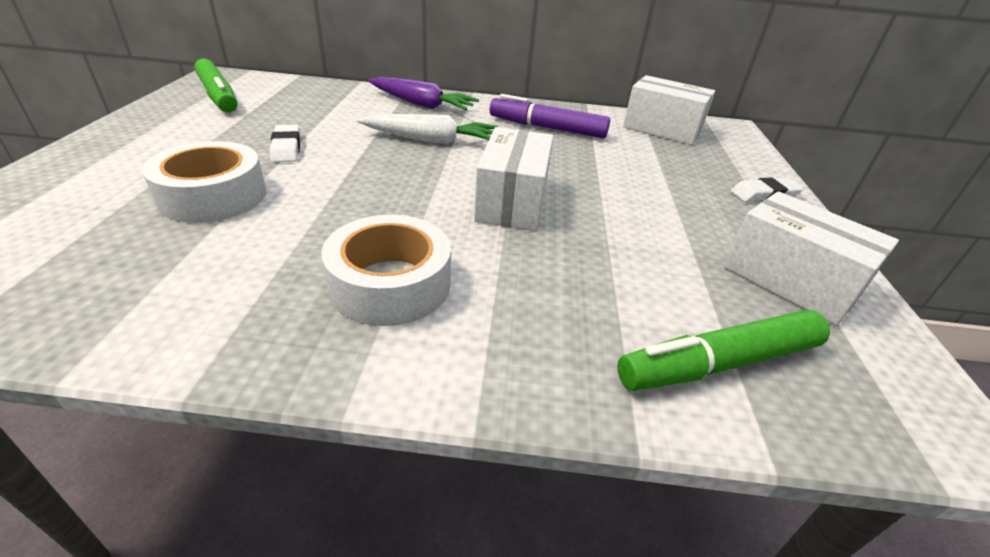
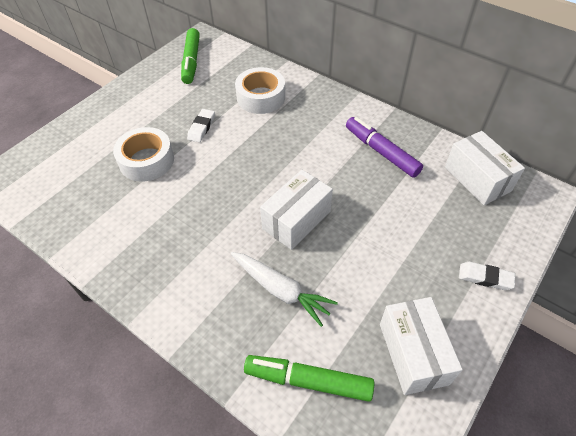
camera: 35 degrees right, 15 degrees up
white tape [321,215,451,326] -> white tape moved to [235,67,285,114]
white carrot [357,114,498,144] -> white carrot moved to [231,252,338,327]
purple carrot [368,77,479,110] -> none

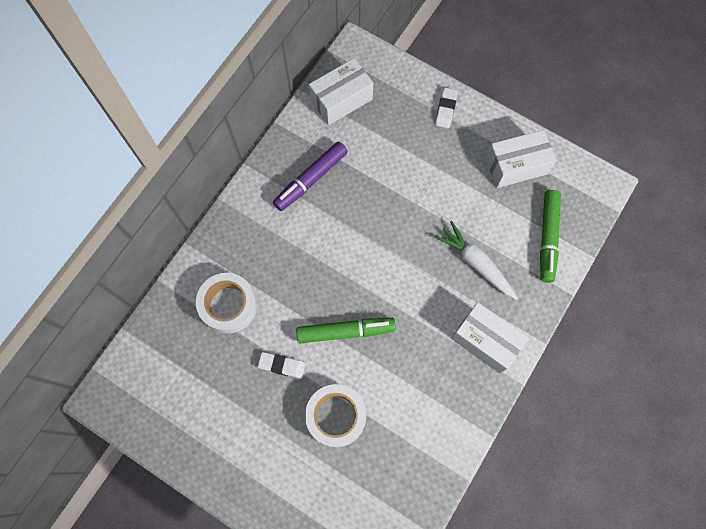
camera: 95 degrees left, 20 degrees up
green marker [181,28,200,84] -> green marker moved to [296,318,396,343]
white carrot [231,252,338,327] -> white carrot turned 75 degrees counterclockwise [435,221,518,300]
white box [260,170,333,250] -> white box moved to [451,302,529,374]

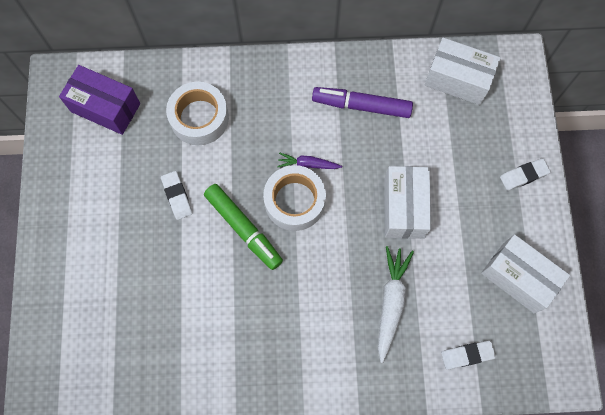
camera: 55 degrees right, 0 degrees up
white tape [305,384,366,447] -> white tape moved to [263,165,326,231]
white box [451,302,529,374] -> white box moved to [384,166,431,239]
green marker [540,190,561,283] -> white eraser [441,340,496,370]
none -> purple box [59,65,140,135]
none -> purple carrot [278,152,342,169]

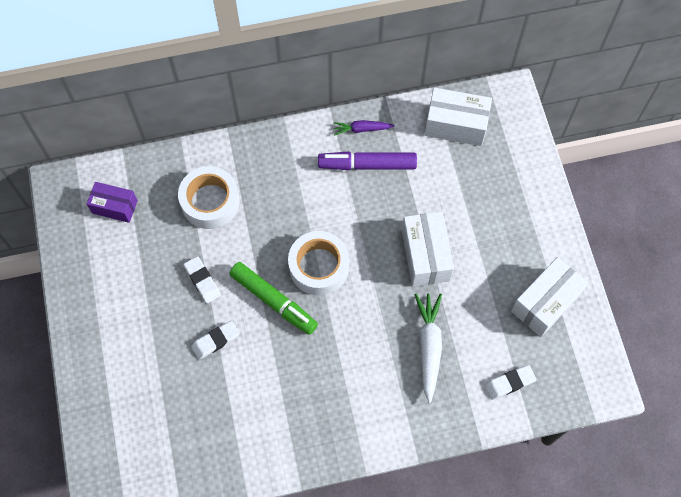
camera: 10 degrees left, 5 degrees down
purple box [59,65,140,135] -> purple box [87,182,138,223], size x0.67
purple carrot [278,152,342,169] -> purple carrot moved to [333,120,395,135]
white box [481,234,570,313] -> white box turned 75 degrees counterclockwise [511,257,588,337]
white eraser [500,158,551,191] -> white eraser moved to [191,320,240,360]

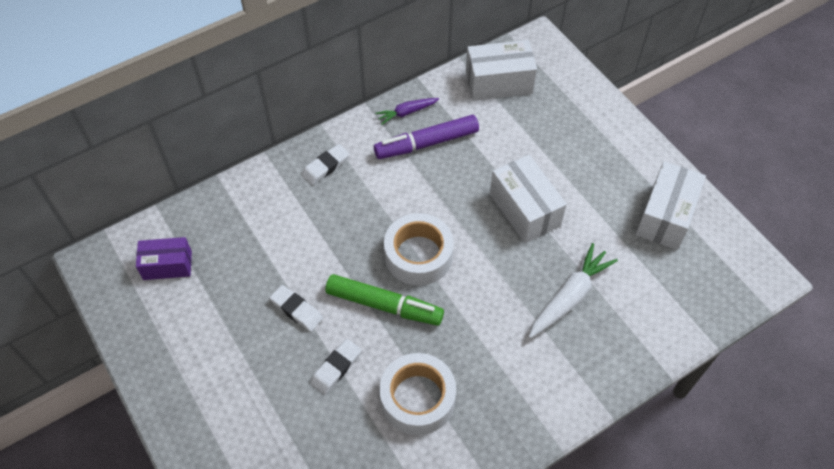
camera: 20 degrees left, 10 degrees down
white tape [178,166,240,229] -> white tape moved to [380,353,456,435]
white carrot [414,294,442,403] -> white carrot turned 60 degrees clockwise [529,243,618,338]
white eraser [485,365,536,400] -> white eraser moved to [301,144,349,185]

